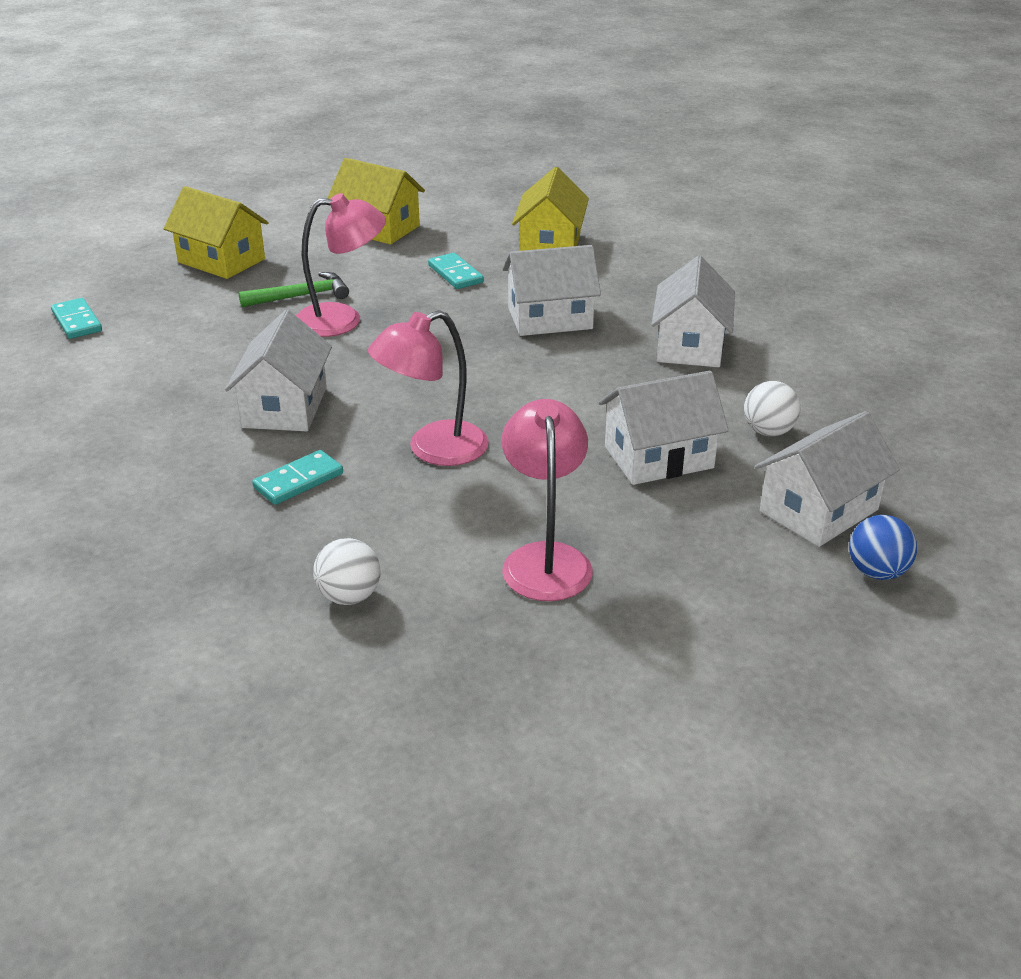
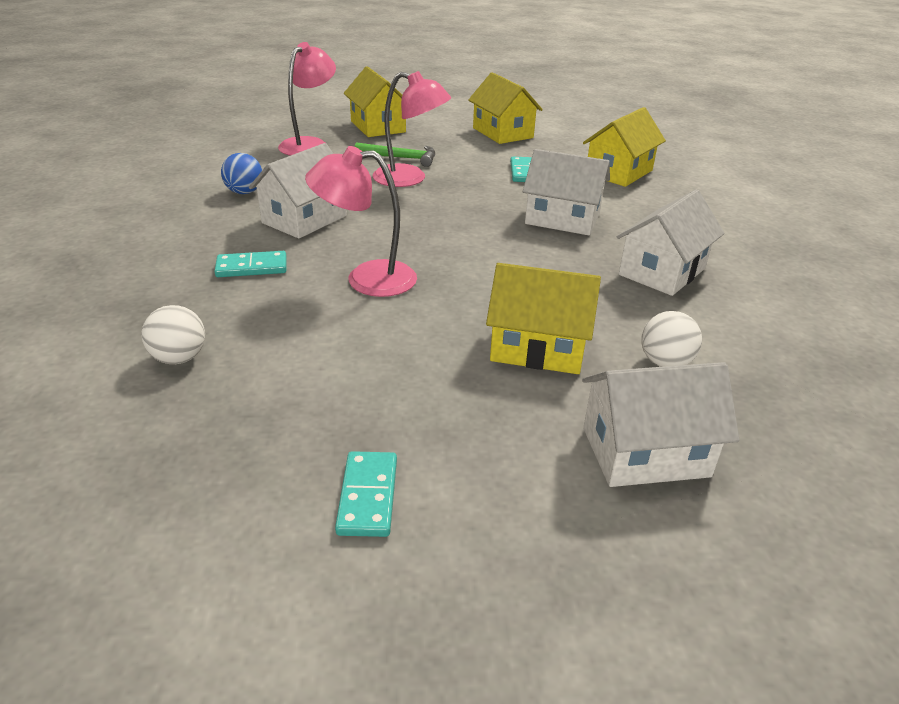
camera: 30 degrees right, 0 degrees up
turquoise domino [51,298,102,339] -> turquoise domino moved to [335,451,397,537]
pink lamp [502,399,592,601] -> pink lamp moved to [278,42,336,156]
white house [599,371,729,485] -> yellow house [486,263,601,374]
blue ball [849,515,917,580] -> blue ball moved to [221,153,262,194]

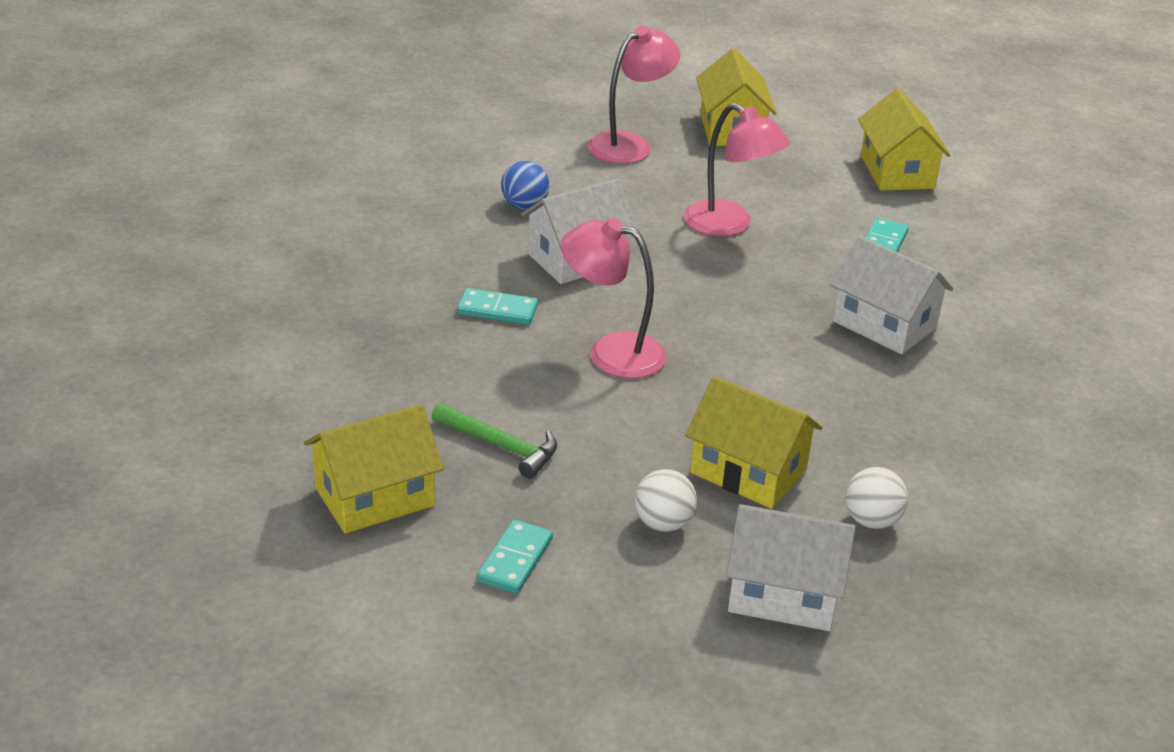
camera: 20 degrees right, 0 degrees up
white ball [141,305,205,364] -> white ball moved to [634,469,697,532]
green hammer [355,142,435,167] -> green hammer moved to [432,403,557,478]
yellow house [583,107,666,187] -> yellow house moved to [304,404,444,534]
white house [617,189,725,296] -> none

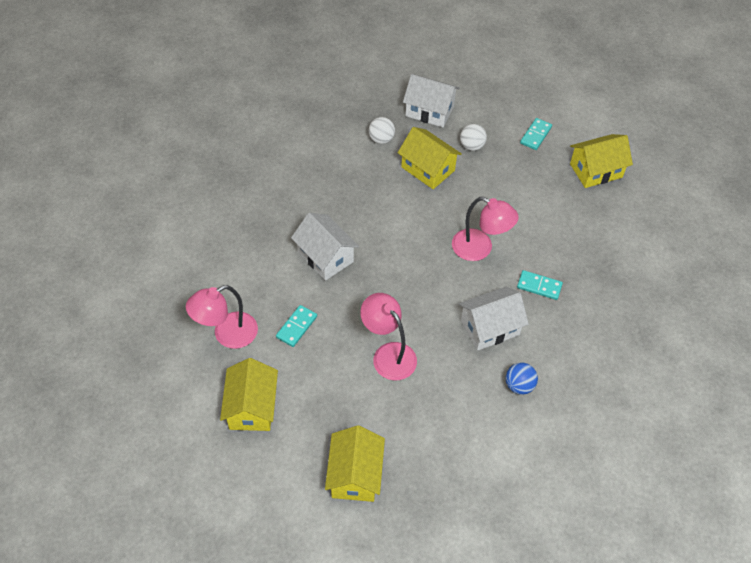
camera: 170 degrees left, 20 degrees up
green hammer [432,403,557,478] -> none
pink lamp [588,26,680,164] -> pink lamp moved to [186,285,258,349]

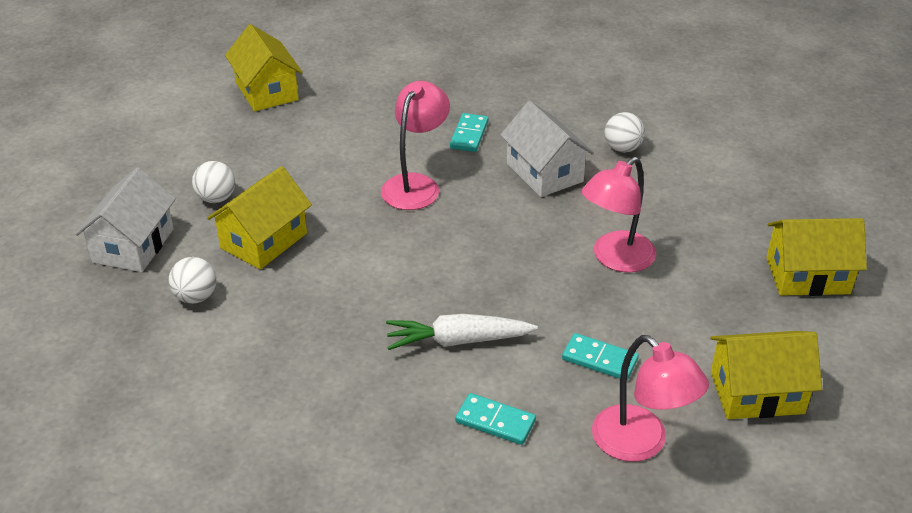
camera: 95 degrees left, 15 degrees down
white house [291,213,359,281] -> white carrot [386,314,538,350]
blue ball [506,362,538,395] -> white ball [604,112,645,152]
turquoise domino [520,118,552,150] -> turquoise domino moved to [455,393,536,445]

